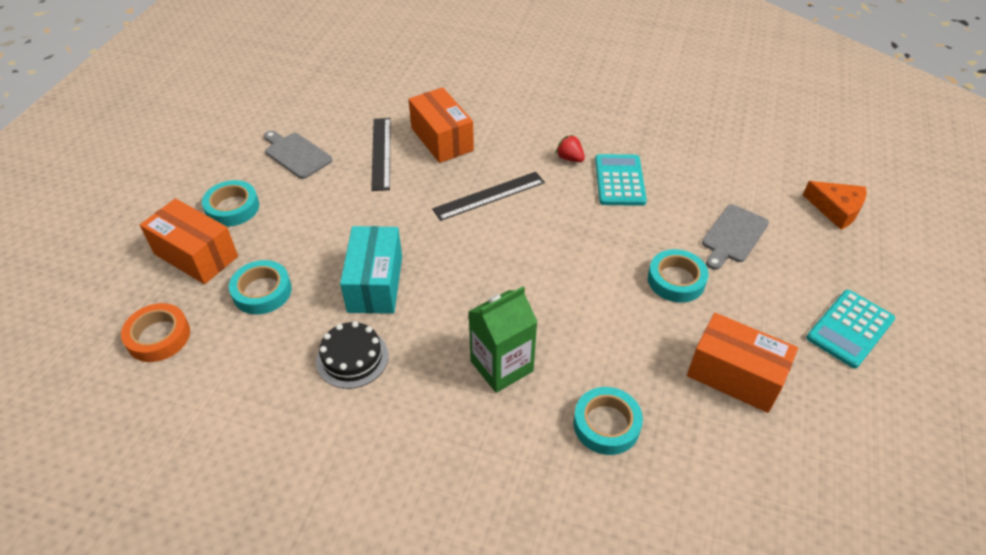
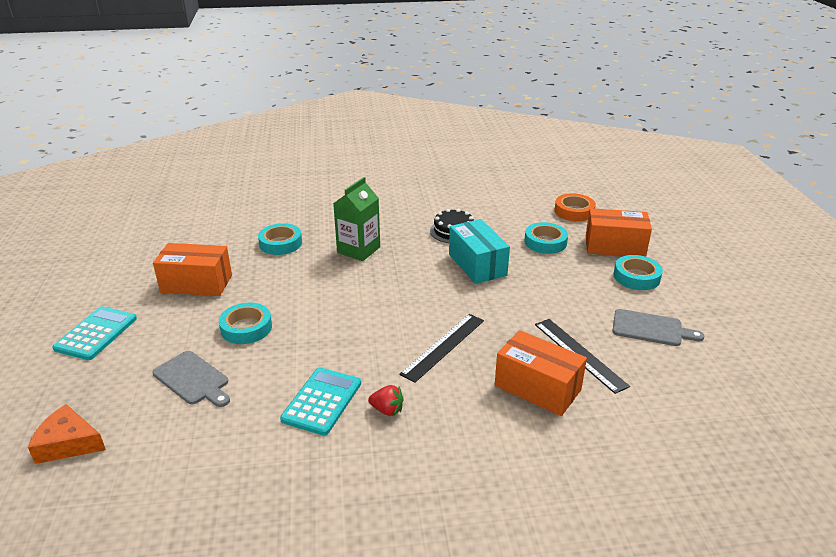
camera: 155 degrees right, 15 degrees down
turquoise calculator [595,154,647,206] -> turquoise calculator turned 135 degrees counterclockwise [280,367,361,436]
grey cutting board [702,204,769,270] -> grey cutting board turned 120 degrees clockwise [152,351,230,407]

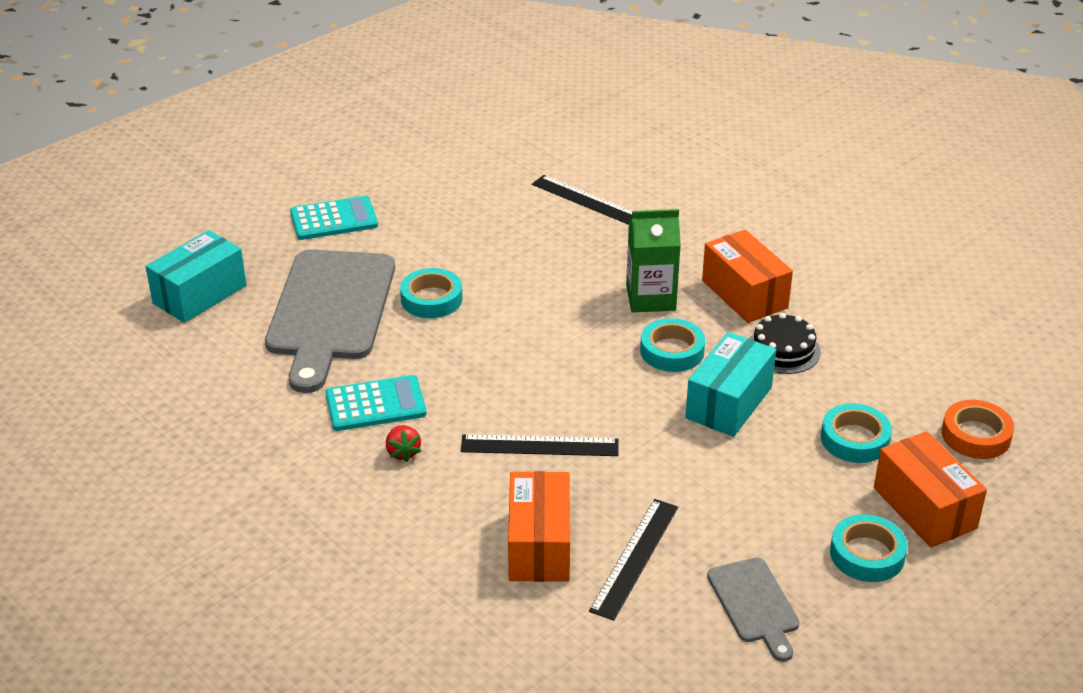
camera: 55 degrees right, 5 degrees up
orange cheese [28,404,106,464] -> turquoise box [145,230,246,323]
grey cutting board [152,351,230,407] -> grey cutting board [265,250,395,393], size x2.04
orange box [153,243,232,296] -> orange box moved to [702,230,793,323]
turquoise tape [258,223,302,255] -> turquoise tape moved to [640,318,705,372]
none -> black ruler [532,175,632,225]

